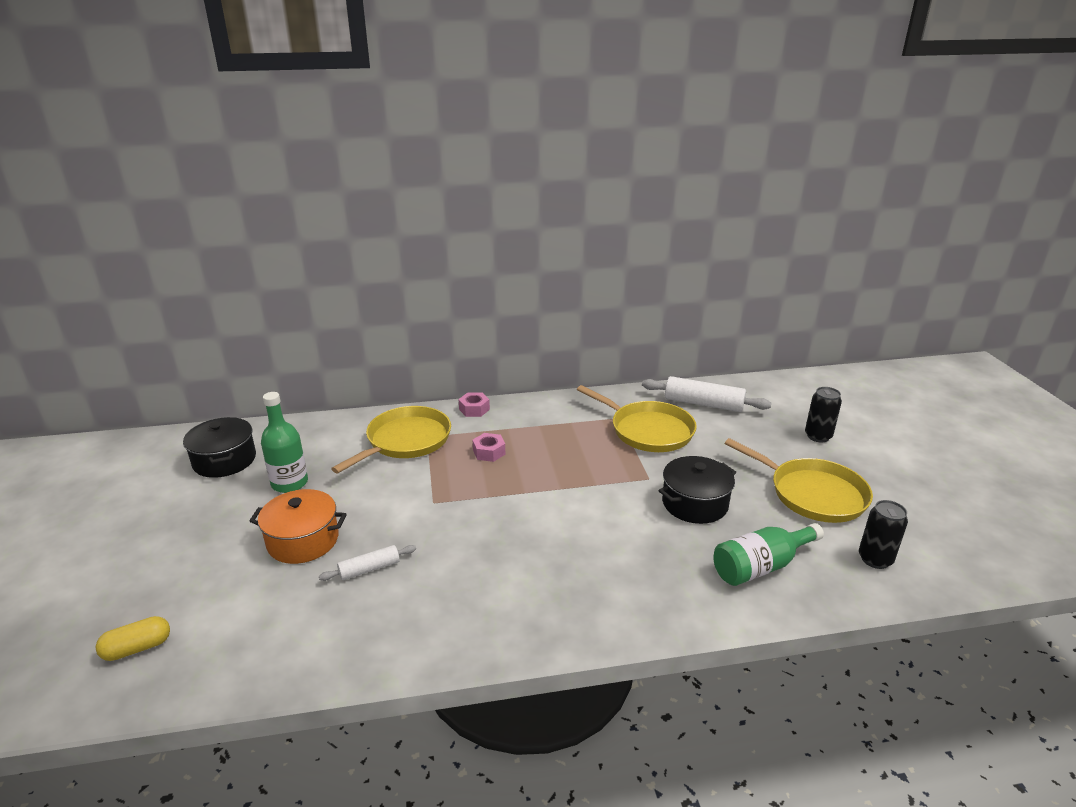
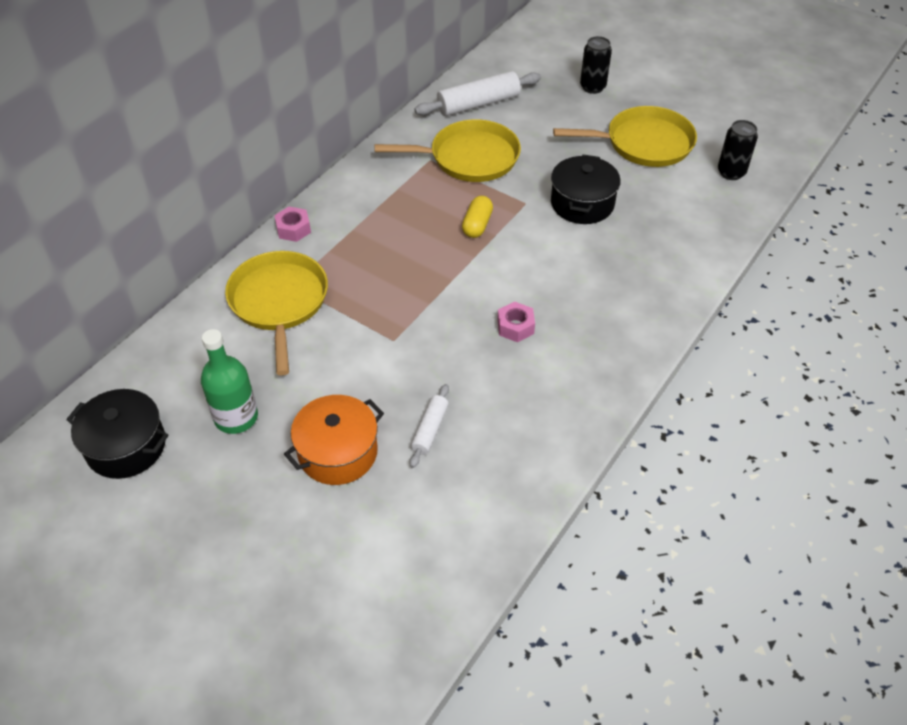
camera: 45 degrees left, 20 degrees up
yellow capsule [96,616,170,661] -> yellow capsule moved to [462,196,493,238]
pink nut [473,433,505,462] -> pink nut moved to [497,302,535,342]
green bottle [713,523,824,586] -> none

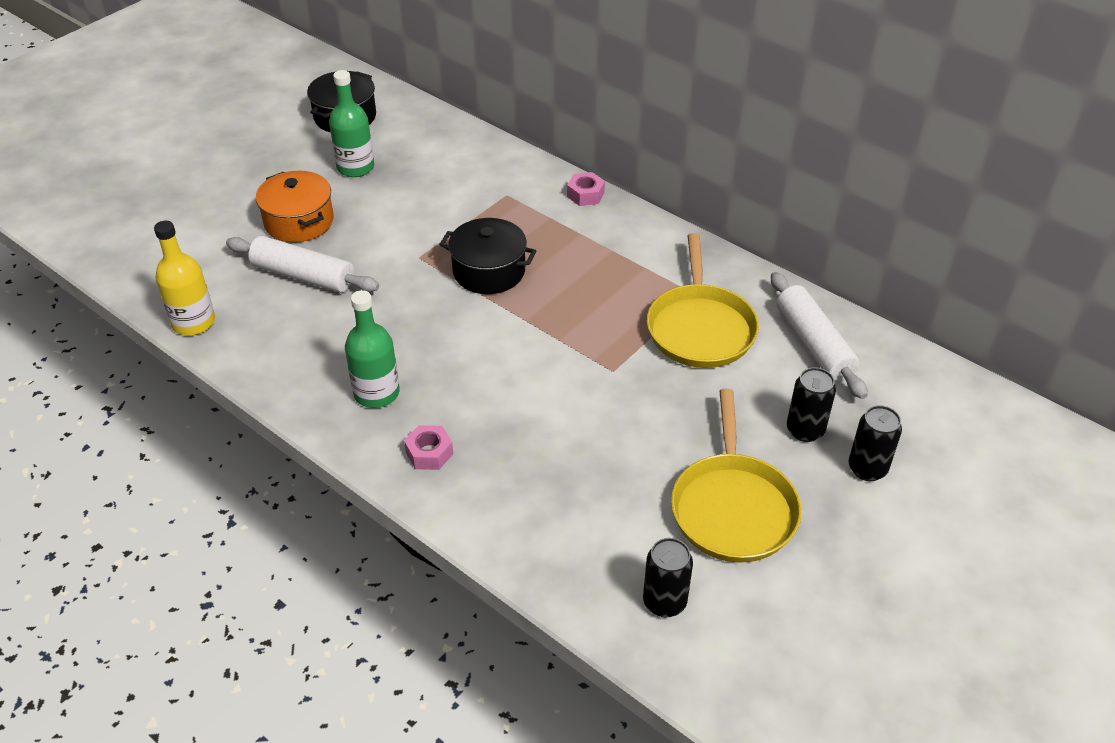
camera: 95 degrees right, 5 degrees down
yellow pan [225,251,328,376] -> none
white rolling pin [410,384,449,468] -> white rolling pin [226,236,379,293], size x1.78
yellow capsule [462,196,493,238] -> none
pink nut [497,302,535,342] -> pink nut moved to [404,425,453,470]
black pot [551,154,621,224] -> black pot moved to [439,218,536,294]
none -> yellow bottle [154,221,215,335]
none -> green bottle [345,290,399,408]
none -> black can [787,367,836,442]

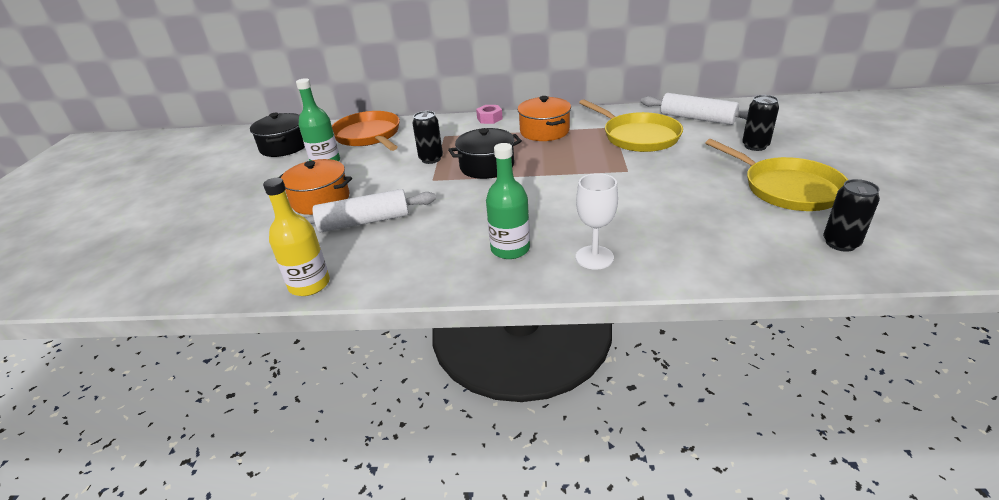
camera: 35 degrees left, 10 degrees down
pink nut [404,425,453,470] -> white goblet [576,173,618,270]
black can [848,405,902,481] -> black can moved to [412,111,443,164]
none -> orange pan [332,111,400,151]
none -> orange pot [517,96,571,141]

